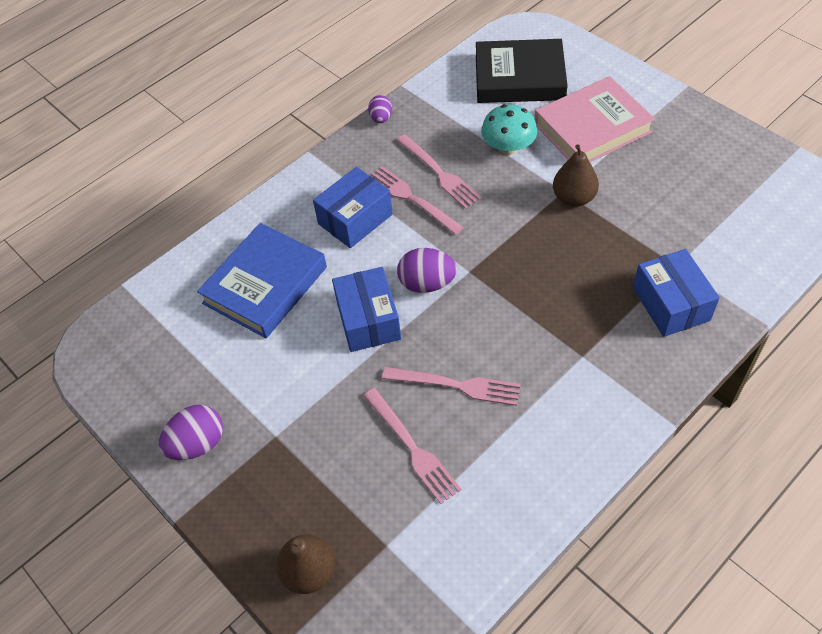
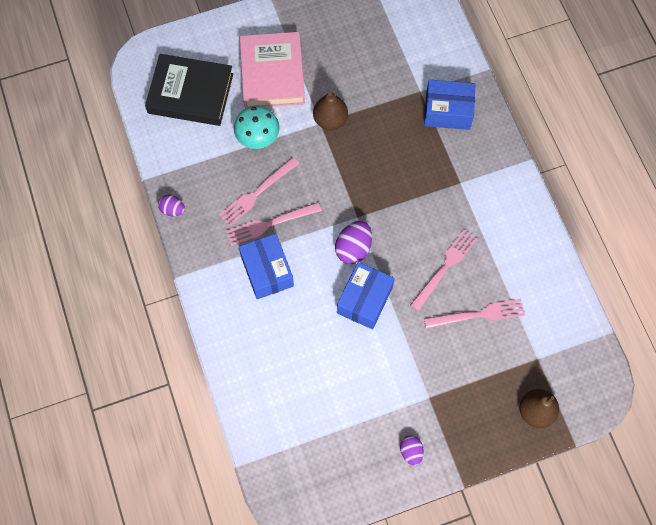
camera: 70 degrees left, 15 degrees up
purple egg [159,405,223,460] -> purple egg [400,435,424,466], size x0.62
blue book [197,223,327,338] -> none
blue box [332,267,401,352] -> blue box turned 75 degrees counterclockwise [337,262,395,329]
pink fork [396,134,481,209] -> pink fork turned 150 degrees clockwise [219,157,299,227]
black book [476,39,568,103] -> black book turned 75 degrees clockwise [145,54,233,126]

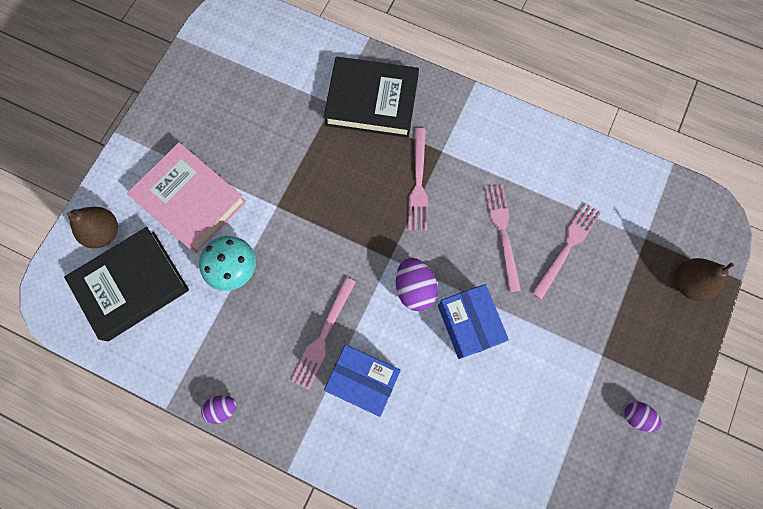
camera: 45 degrees left, 5 degrees up
pink fork [219,157,299,227] -> pink fork moved to [408,128,428,231]
brown pear [313,93,348,130] -> brown pear moved to [67,207,118,248]
blue box [424,80,476,130] -> black book [324,57,419,138]

